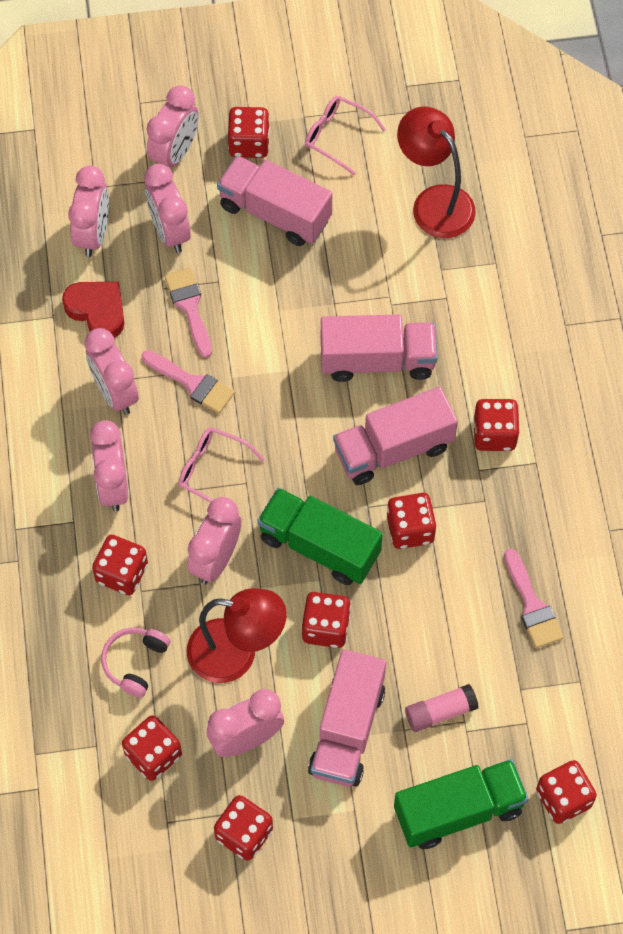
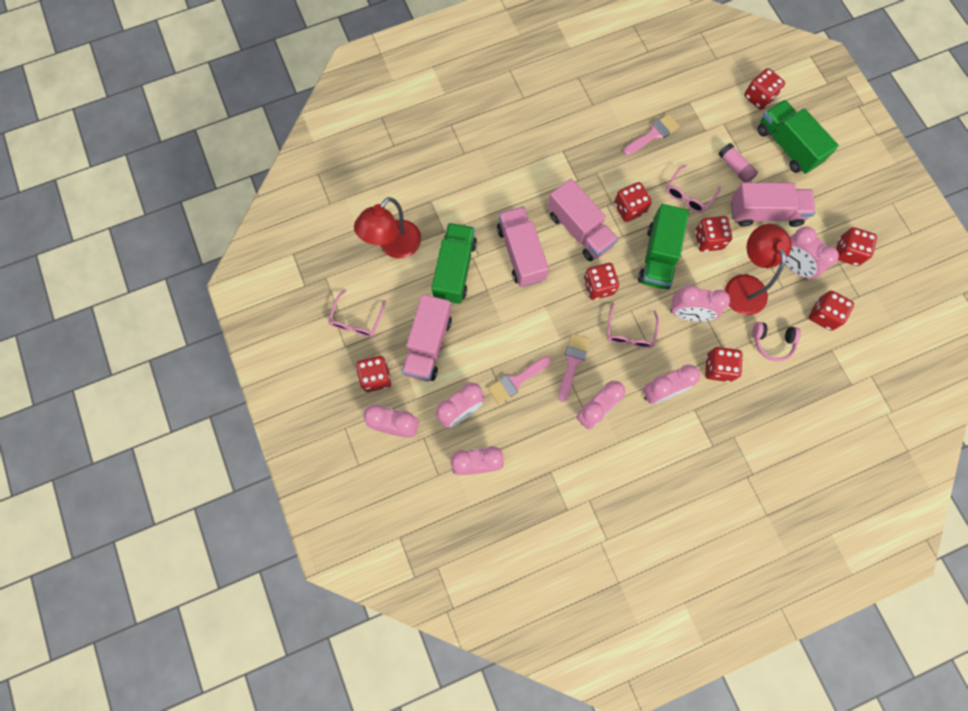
camera: 105 degrees left, 10 degrees up
red heart [62,282,124,338] -> none
red dice [473,399,520,451] -> red dice moved to [584,263,619,300]
none -> green truck [431,223,477,304]
none -> pink glasses [666,165,721,213]

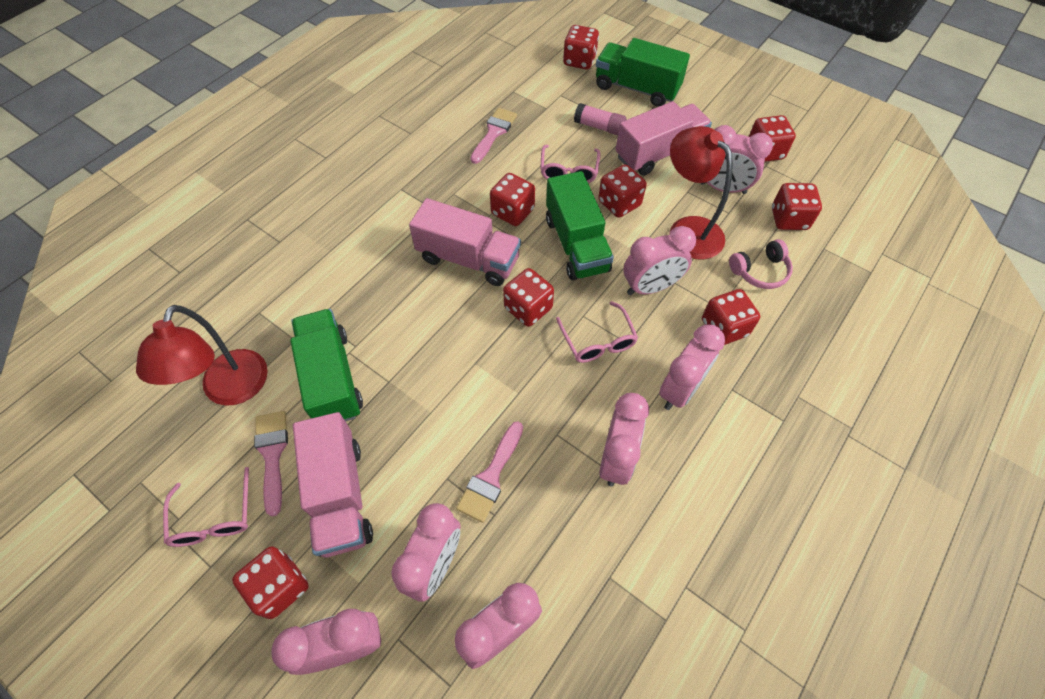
camera: 30 degrees left, 15 degrees down
pink truck [497,206,549,287] -> none
pink brush [558,334,590,402] -> pink brush moved to [254,411,288,516]

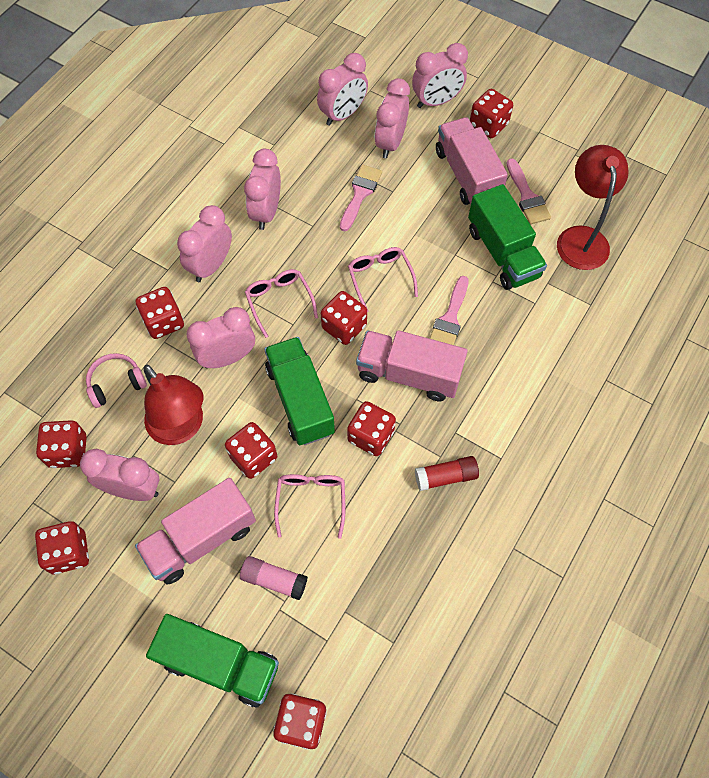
camera: 175 degrees right, 5 degrees up
pink glasses [163,467,249,547] -> pink glasses moved to [348,247,418,312]
pink brush [470,108,517,164] -> pink brush moved to [430,276,469,345]
none -> red glue stick [415,456,479,491]

